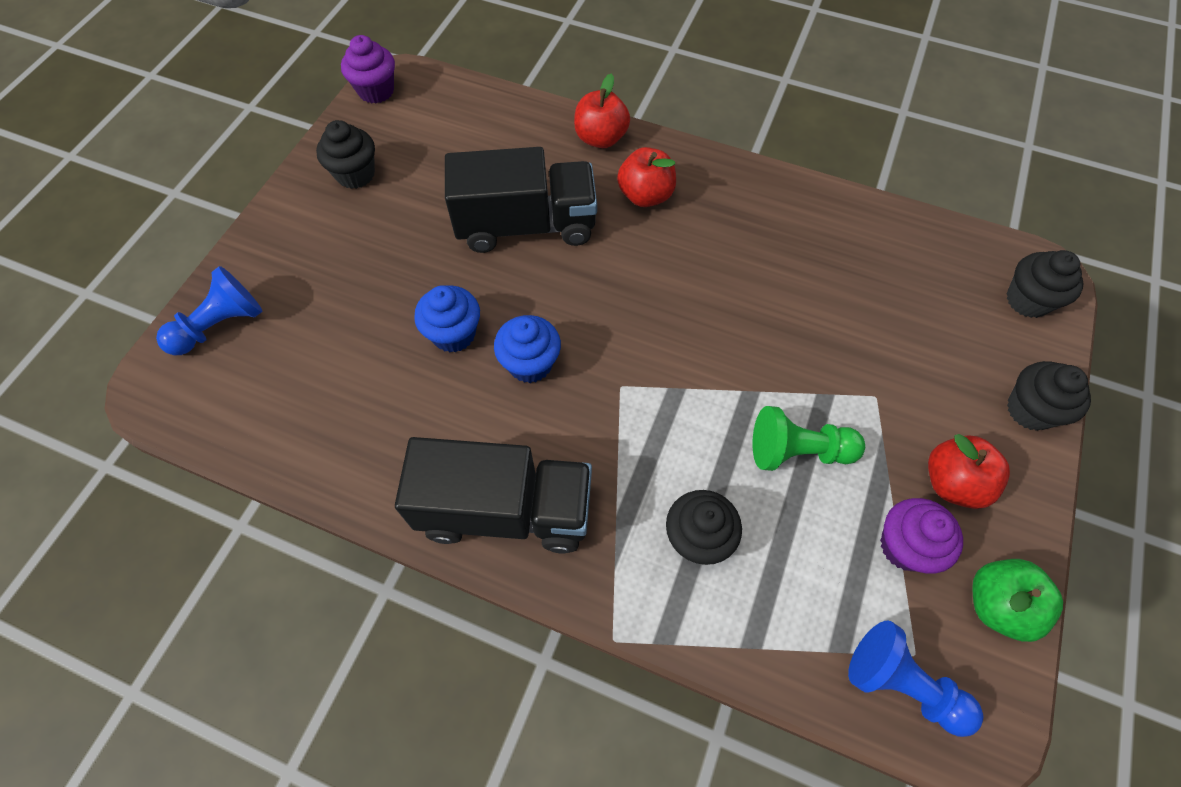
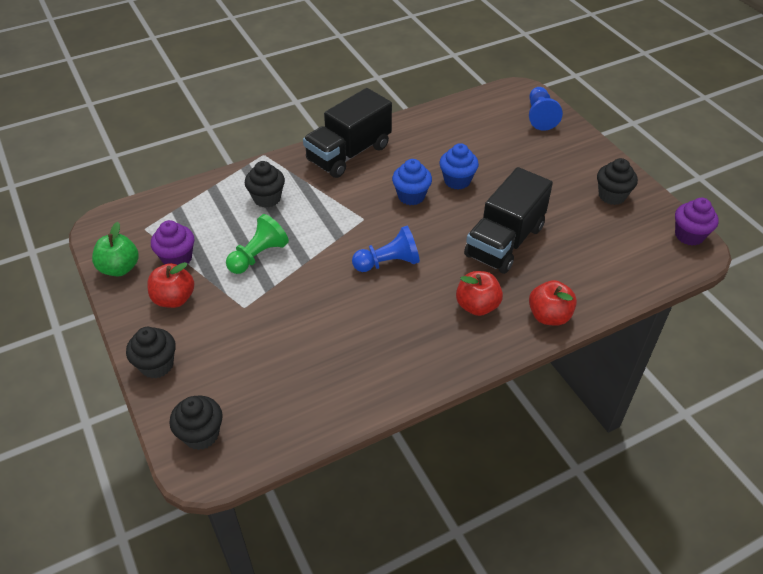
camera: 130 degrees right, 15 degrees down
blue pawn [848,621,983,737] -> blue pawn moved to [352,226,420,272]

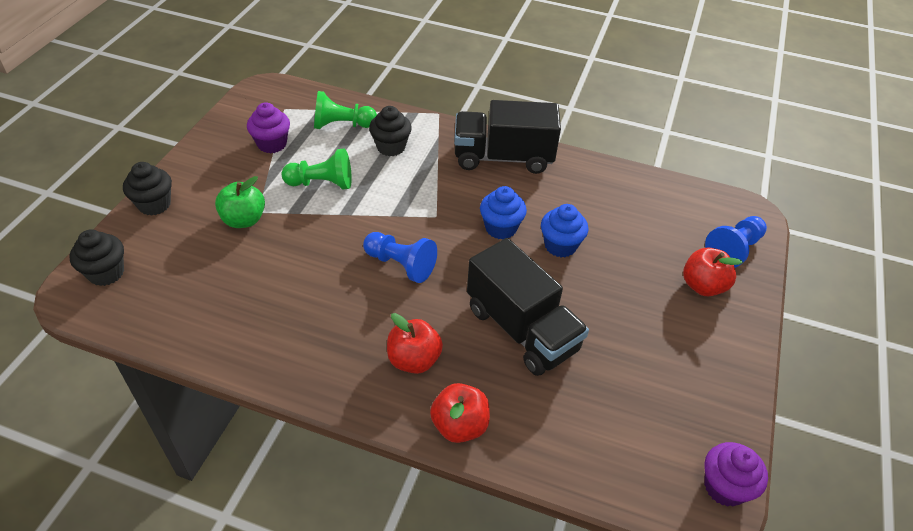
camera: 45 degrees right, 0 degrees up
green apple [92,222,139,277] -> green apple moved to [215,176,265,228]
red apple [147,262,194,308] -> red apple moved to [683,247,743,296]
black truck [464,167,553,274] -> black truck turned 120 degrees counterclockwise [467,238,589,376]
black cupcake [597,158,638,205] -> none
none -> green pawn [314,91,377,129]

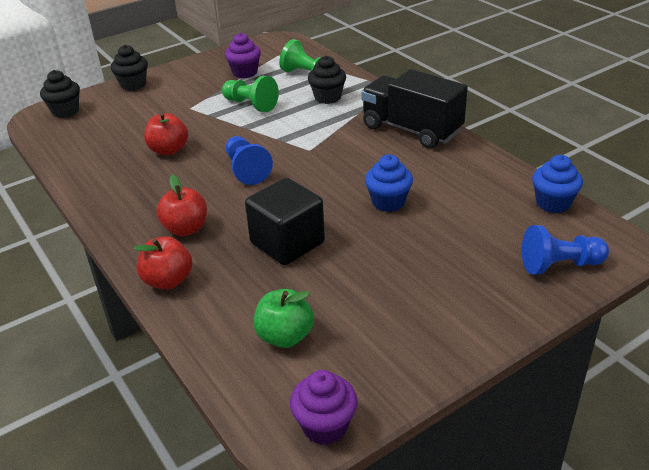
camera: 40 degrees right, 10 degrees down
green apple [215,176,265,228] -> green apple moved to [254,289,314,348]
black truck [467,238,589,376] -> black cube [245,178,325,265]
blue cupcake [480,186,527,240] -> blue cupcake moved to [532,155,583,213]
red apple [683,247,743,296] -> red apple moved to [144,113,188,155]

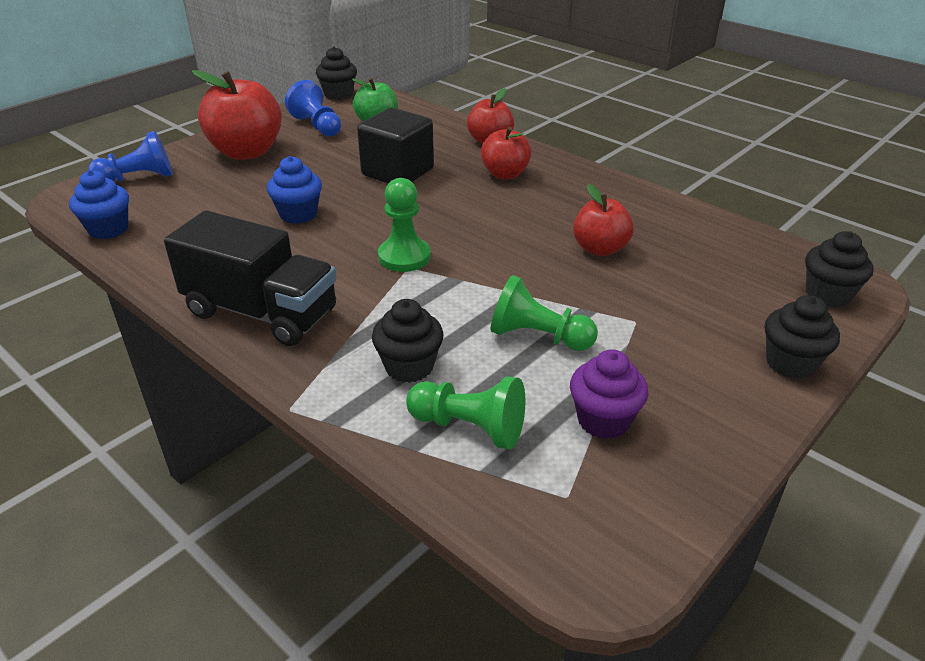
camera: 165 degrees right, 0 degrees up
blue pawn [226,136,273,185] -> blue pawn moved to [285,80,341,137]
purple cupcake [290,370,358,445] -> black cupcake [316,46,357,100]
none -> red apple [192,70,282,160]
none -> green pawn [378,178,431,272]

